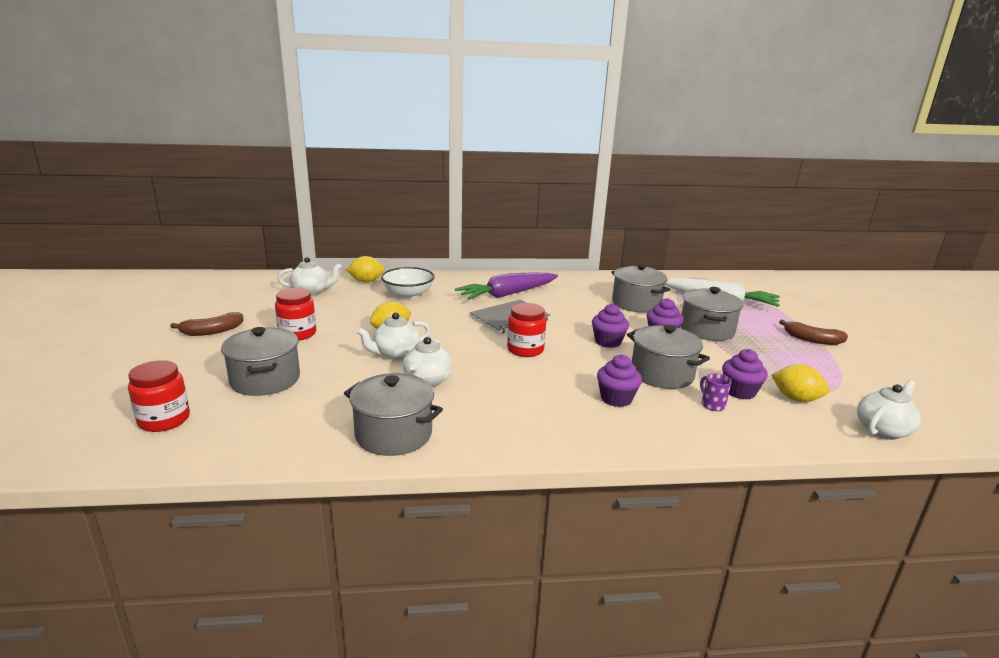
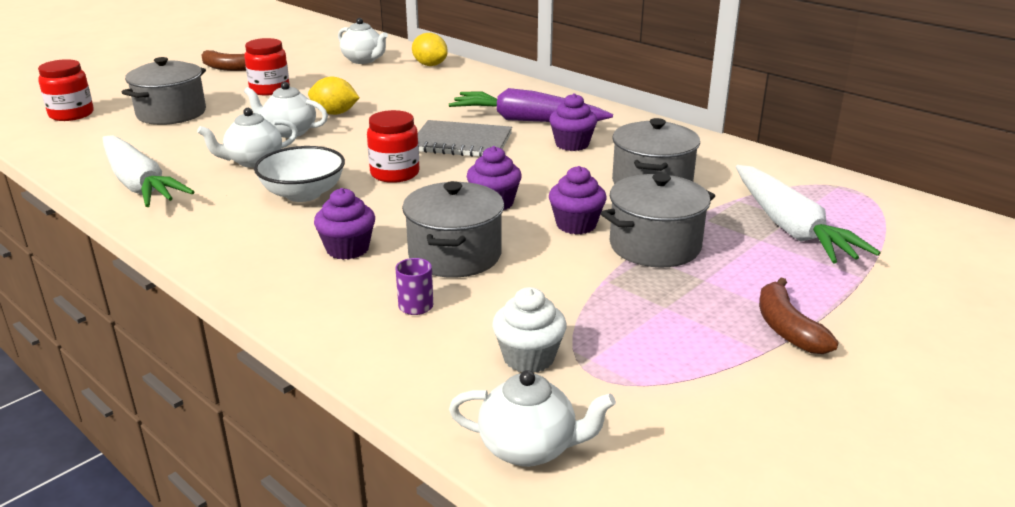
camera: 50 degrees right, 5 degrees up
grey pot [344,373,443,456] -> white carrot [103,135,194,207]
white bowl [381,267,435,299] -> white bowl moved to [254,146,345,202]
purple cupcake [722,349,768,400] -> purple cupcake moved to [549,93,597,151]
yellow lemon [771,364,829,402] -> white cupcake [492,287,567,373]

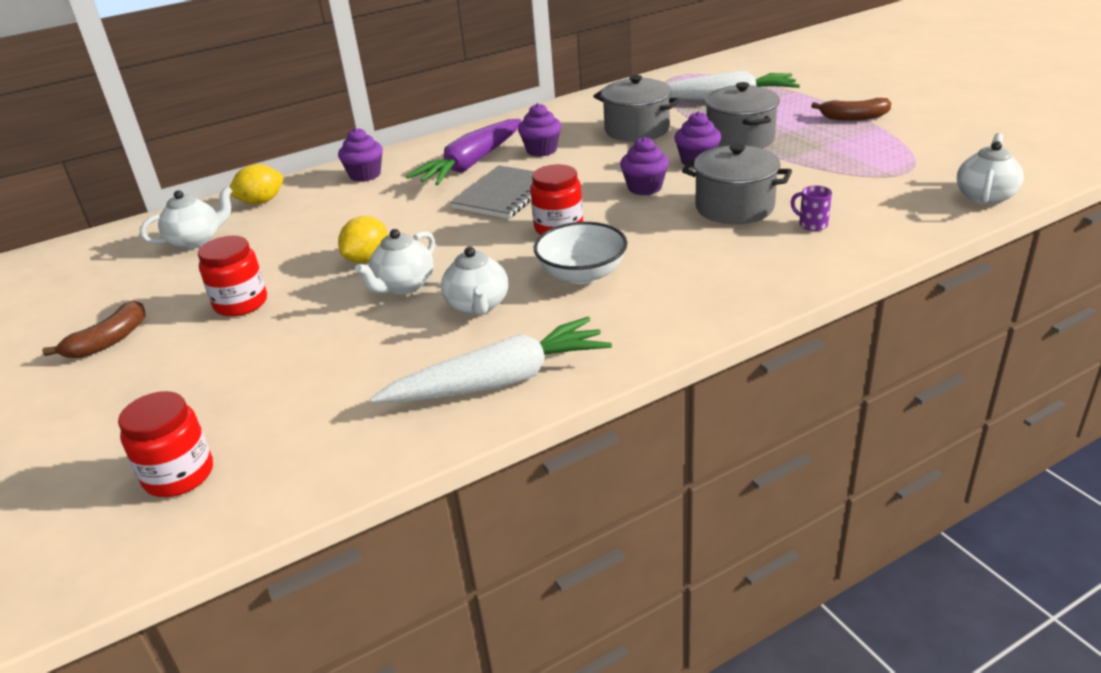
camera: 70 degrees left, 5 degrees up
grey pot [122,57,206,125] -> none
purple cupcake [314,188,375,260] -> purple cupcake moved to [338,128,383,182]
white cupcake [492,287,567,373] -> none

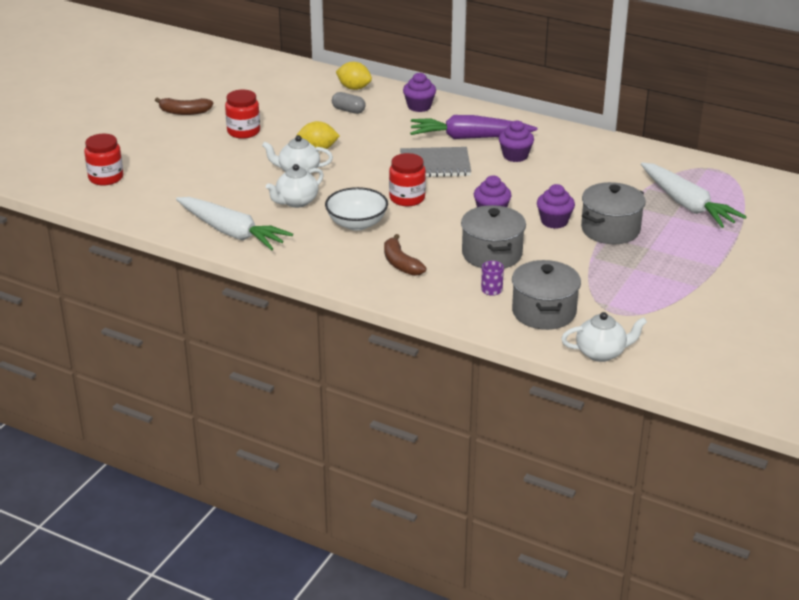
camera: 55 degrees right, 0 degrees up
white teapot [140,186,233,249] -> none
grey pot [593,75,680,142] -> grey pot moved to [512,260,581,330]
brown banana [811,98,891,121] -> brown banana moved to [384,234,427,276]
none -> grey capsule [332,92,366,114]

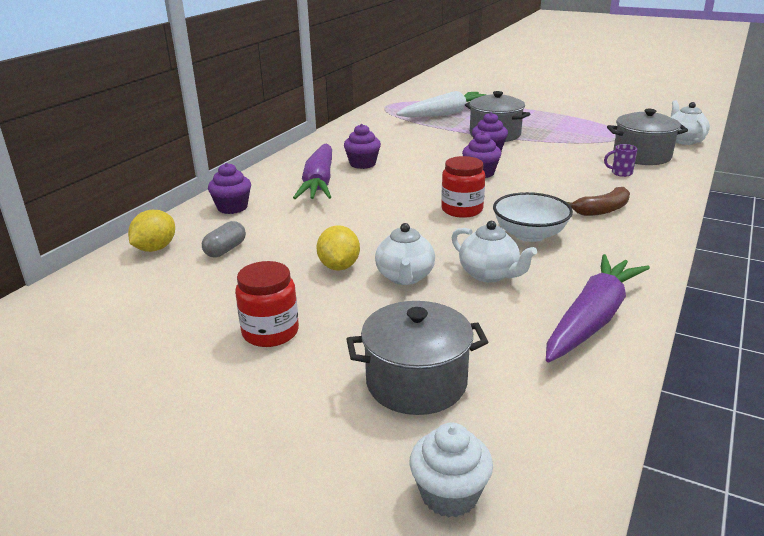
camera: 90 degrees left, 5 degrees down
red jar [84,134,123,185] -> white cupcake [409,422,493,517]
brown banana [155,97,213,115] -> none
white carrot [176,197,293,250] -> purple carrot [546,254,650,363]
grey notebook [400,147,471,177] -> none
grey pot [461,205,526,269] -> grey pot moved to [346,301,488,415]

